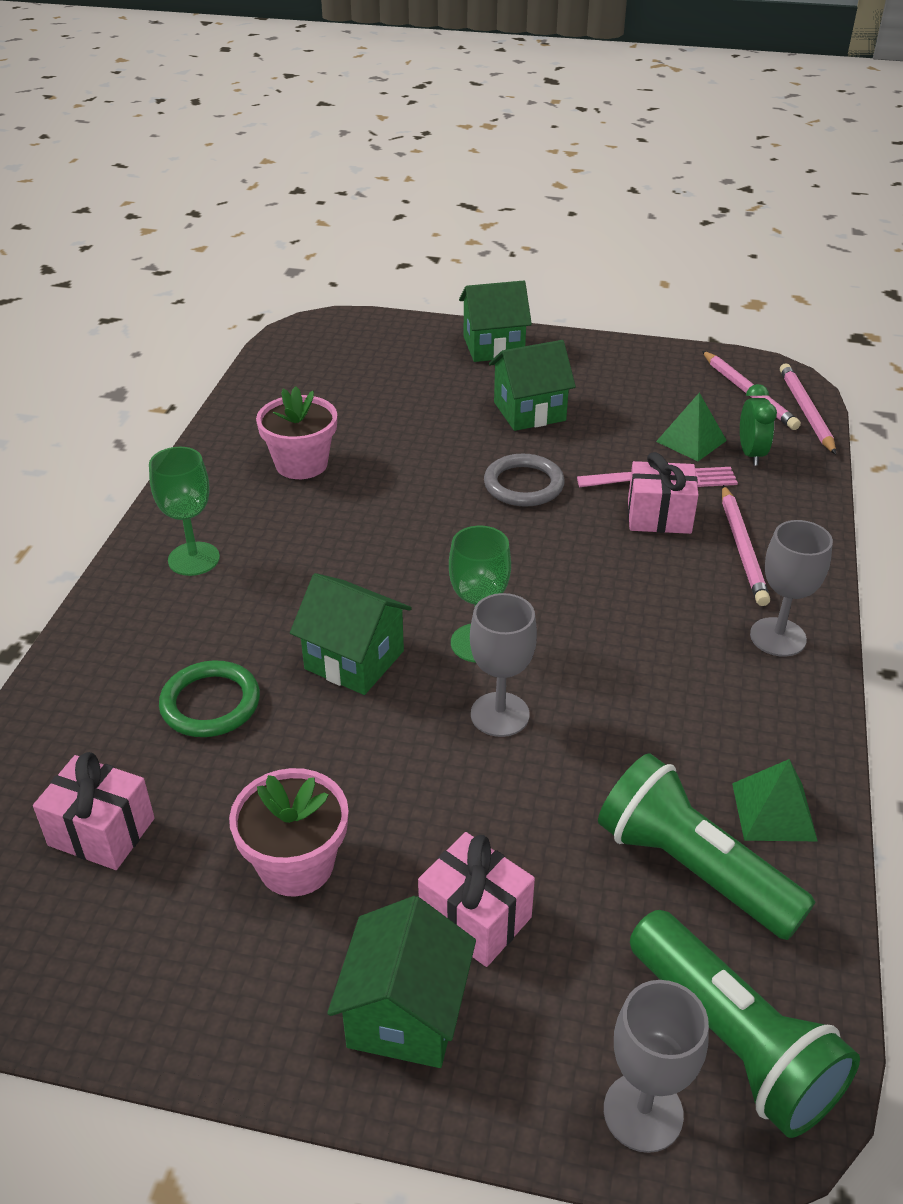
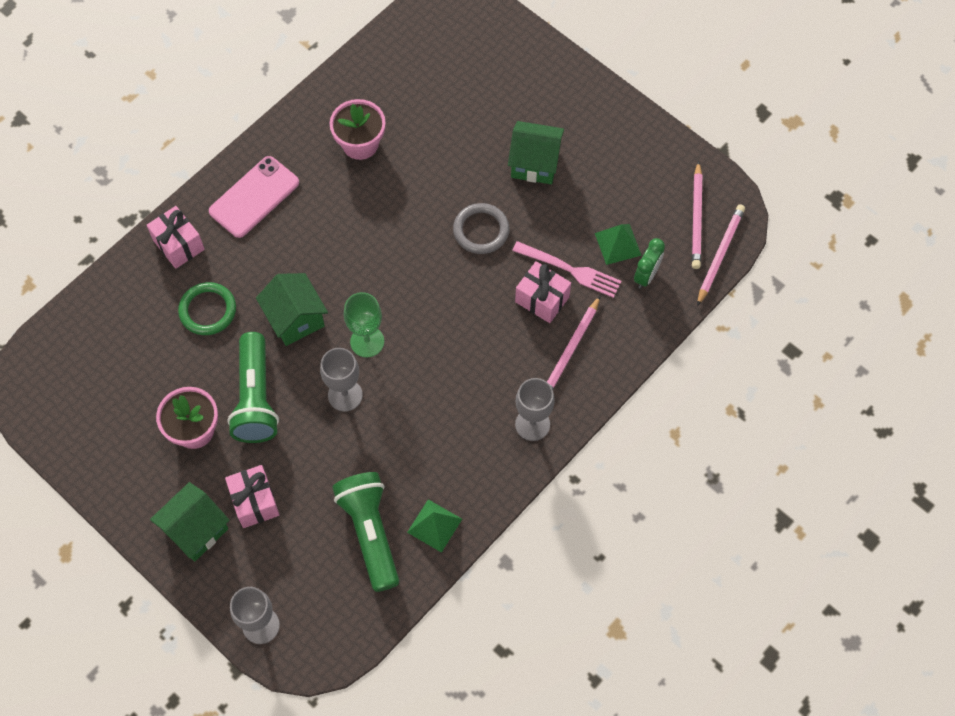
camera: 30 degrees right, 25 degrees up
pink gift [33,752,155,870] -> pink gift moved to [146,206,205,269]
green goblet [149,447,220,576] -> pink phone [209,156,299,238]
green house [459,281,532,362] -> none
green flashlight [630,910,860,1138] -> green flashlight moved to [227,332,279,443]

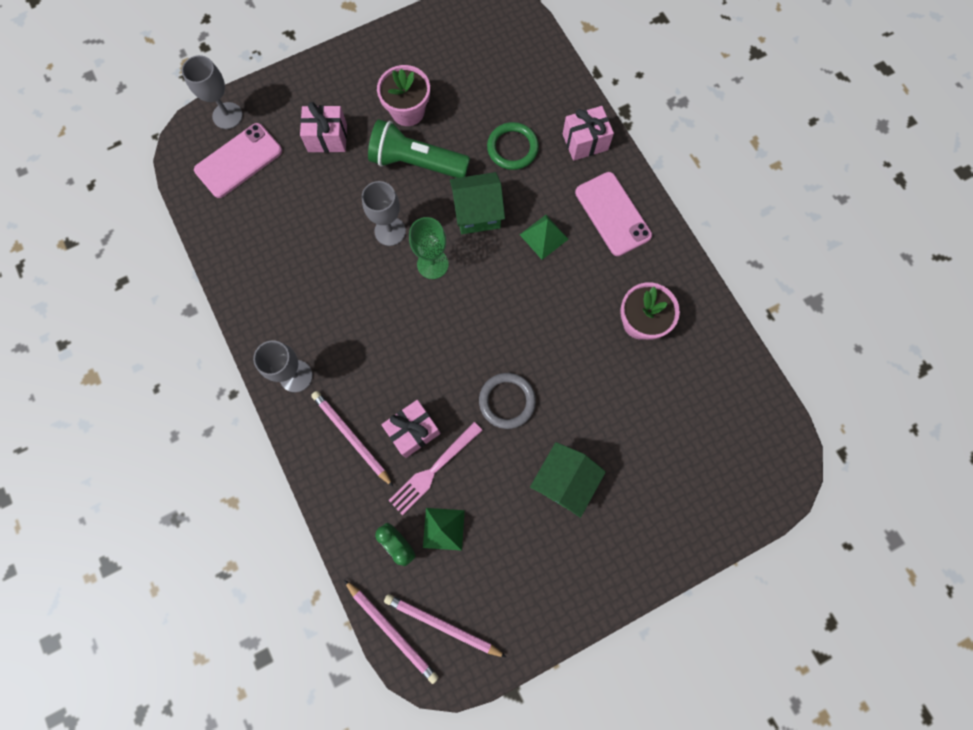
camera: 110 degrees right, 10 degrees up
green house [150,482,230,561] -> none
green flashlight [332,472,399,592] -> none
green pyramid [407,499,462,553] -> green pyramid moved to [520,215,569,260]
none -> pink phone [194,123,282,198]

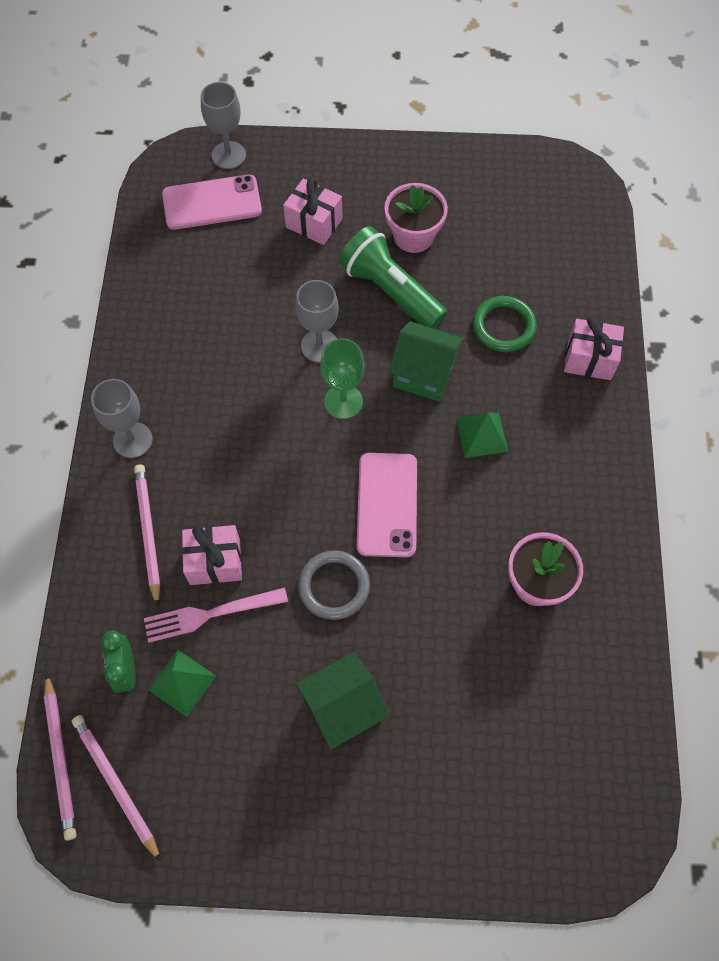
camera: 30 degrees right, 10 degrees down
pink phone [575,172,652,256] -> pink phone moved to [357,453,417,557]

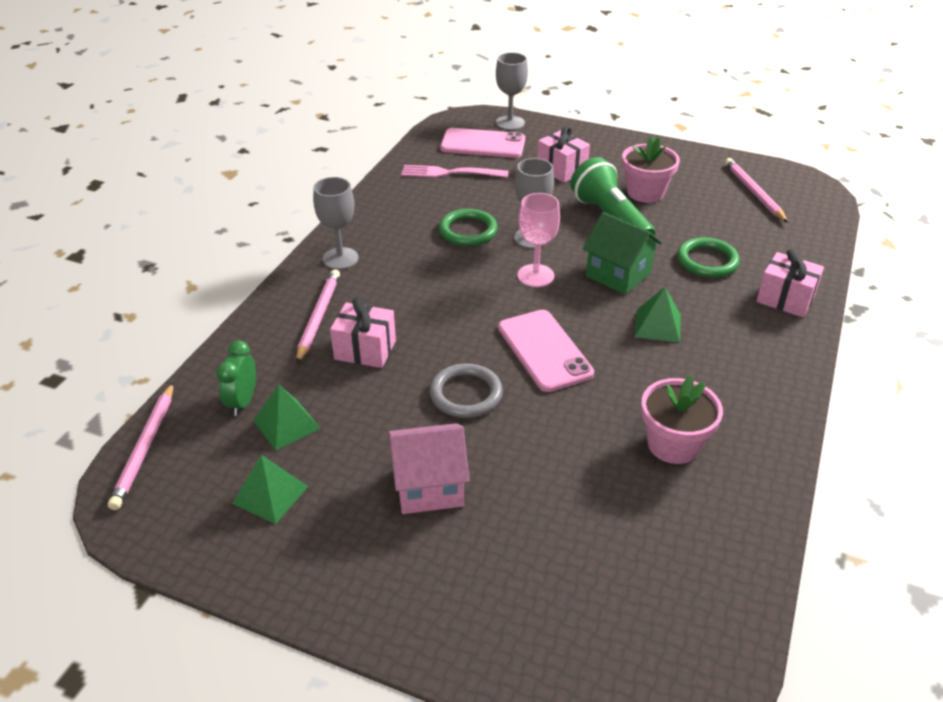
camera: 20 degrees right, 25 degrees down
pink pencil [72,715,161,862] -> pink pencil moved to [725,158,788,223]
pink fork [144,587,288,643] -> pink fork moved to [401,165,509,178]
green house [296,652,390,750] -> pink house [388,423,470,514]
green goblet [320,338,364,419] -> pink goblet [518,193,560,287]
pink phone [357,453,417,557] -> pink phone turned 45 degrees counterclockwise [498,310,594,392]
none -> green pyramid [232,455,308,524]
none -> green ring [439,209,498,246]

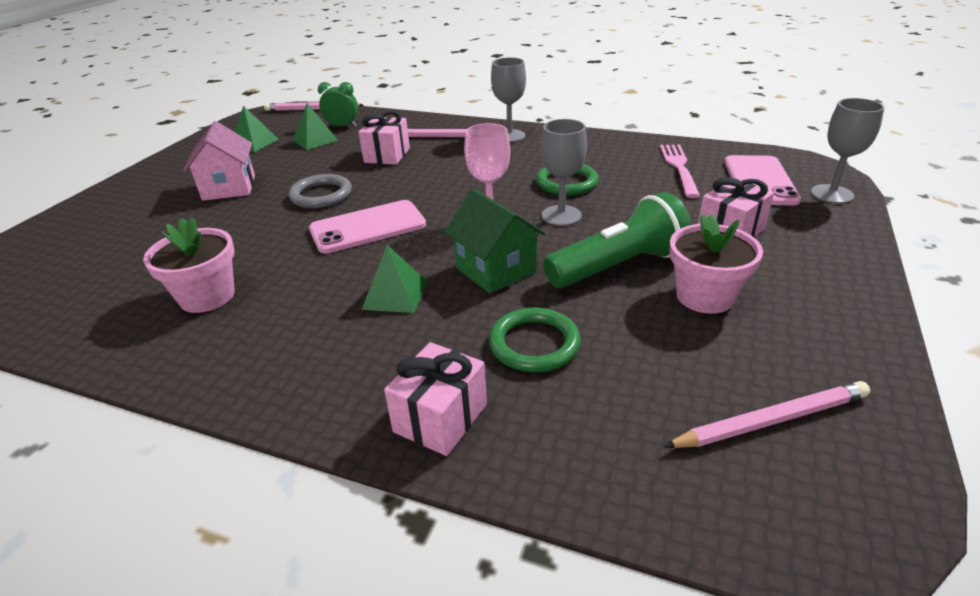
camera: 90 degrees right, 5 degrees down
green house [583,212,662,295] -> green house turned 75 degrees counterclockwise [444,189,546,294]

